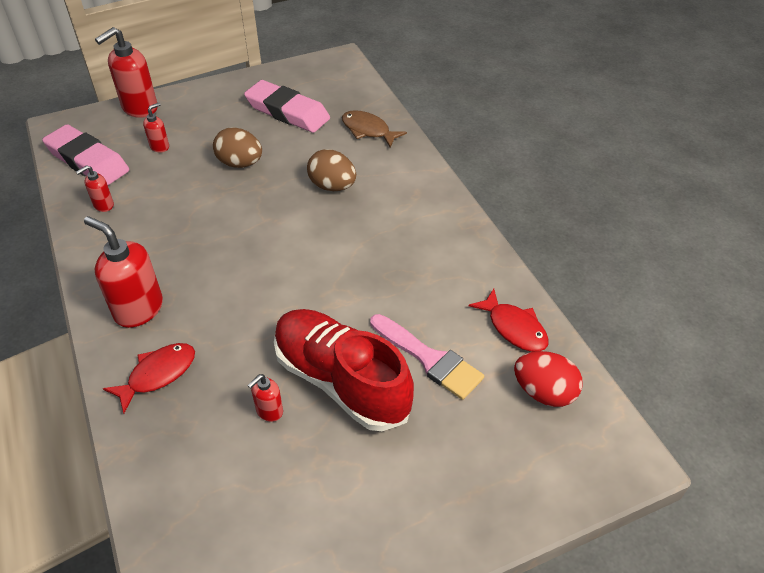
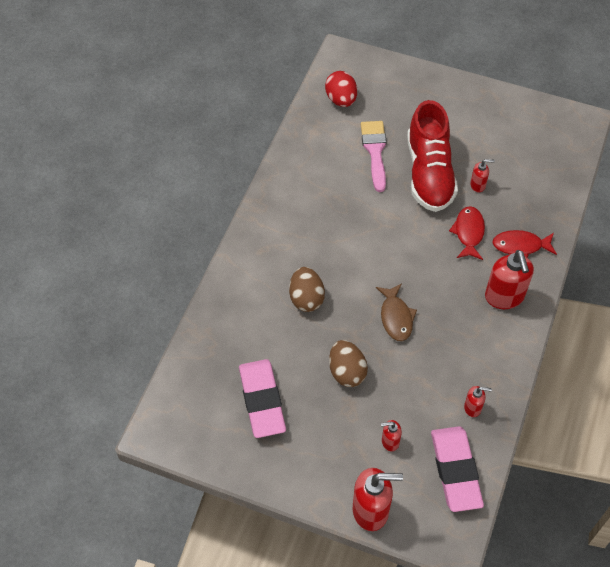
camera: 135 degrees left, 10 degrees up
brown fish [342,110,407,148] -> brown fish moved to [376,283,417,341]
red fish [469,289,549,352] -> red fish moved to [449,206,485,260]

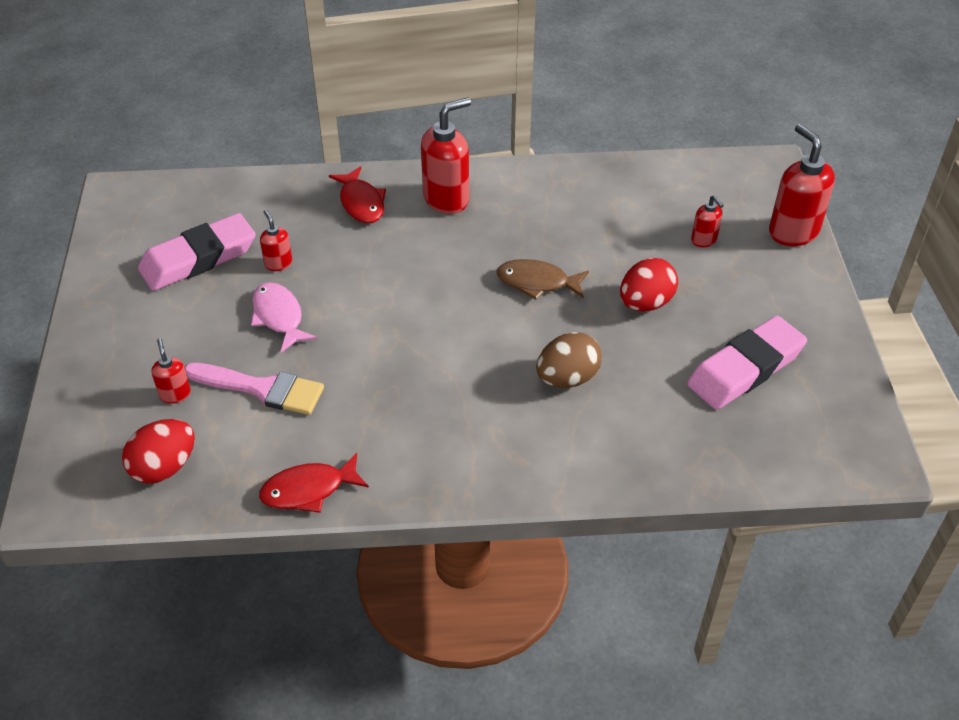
camera: 115 degrees left, 10 degrees down
brown egg [329,340,368,387] -> red egg [620,258,678,312]
pink brush [361,121,387,192] -> pink brush turned 135 degrees counterclockwise [185,363,324,415]
brown fish [376,283,417,341] -> brown fish turned 135 degrees counterclockwise [497,259,589,300]
red shoe [407,100,458,212] -> pink fish [251,282,317,353]
pink eraser [431,426,484,512] -> pink eraser moved to [138,213,256,291]
red fish [449,206,485,260] -> red fish moved to [259,453,369,513]
red soap dispenser [464,386,492,417] -> red soap dispenser moved to [151,339,191,404]

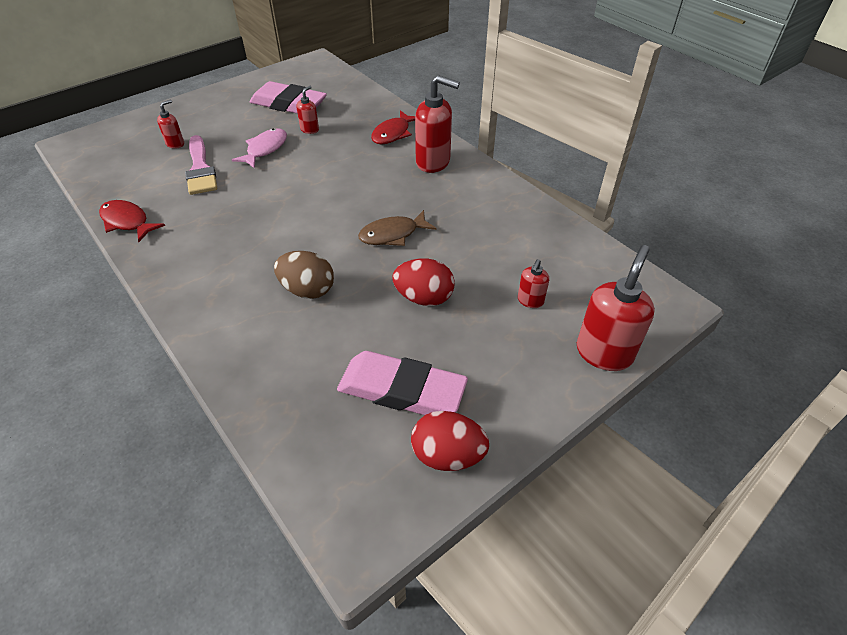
camera: 55 degrees right, 0 degrees up
red egg [122,419,195,484] -> red egg moved to [411,411,489,471]
brown fish [497,259,589,300] -> brown fish turned 90 degrees counterclockwise [358,210,437,246]

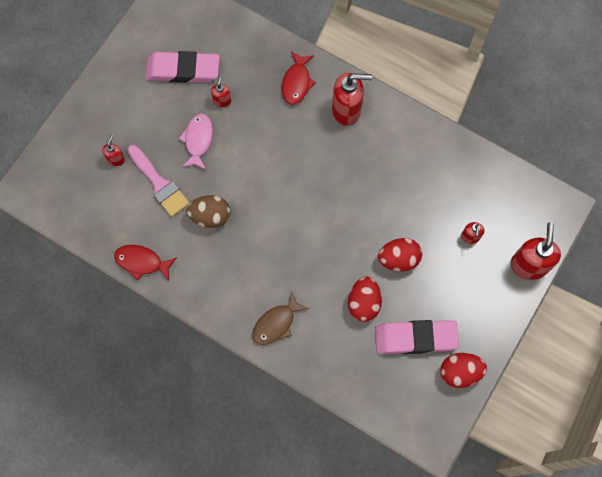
camera: 20 degrees left, 25 degrees up
brown egg [274,251,334,299] -> brown egg moved to [186,195,231,228]
brown fish [358,210,437,246] -> brown fish moved to [252,291,309,345]
none -> red egg [348,277,382,322]

